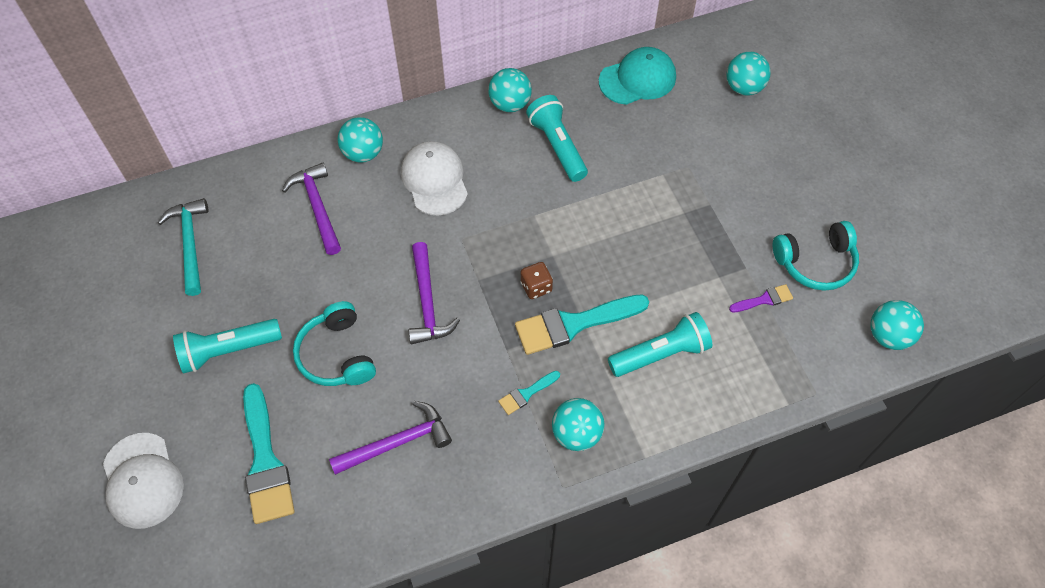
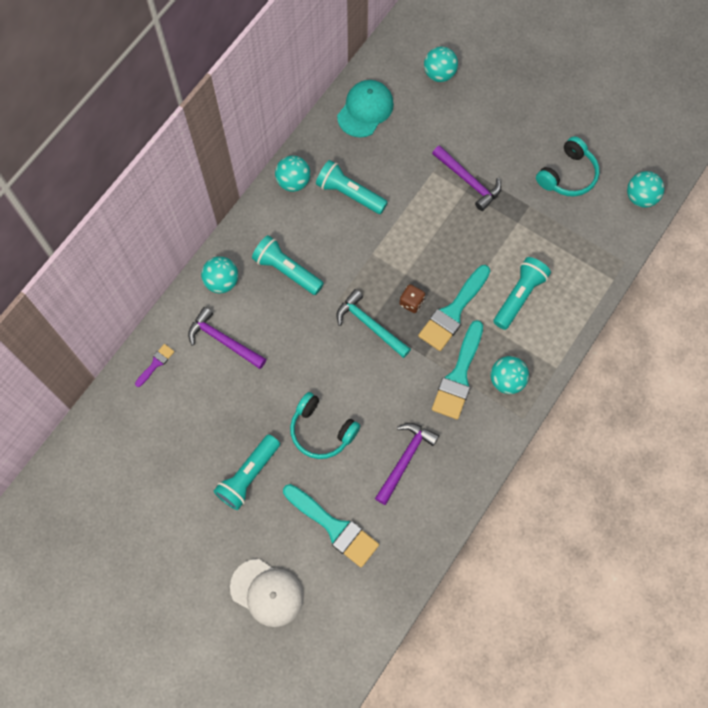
camera: 35 degrees left, 10 degrees up
turquoise hammer [158,198,208,296] -> turquoise hammer moved to [336,289,411,358]
white cap [401,141,468,216] -> turquoise flashlight [252,235,324,295]
purple hammer [408,242,460,344] -> purple hammer moved to [432,145,501,211]
turquoise brush [498,371,560,415] -> turquoise brush [432,320,483,420], size x2.07
purple brush [729,284,793,312] -> purple brush moved to [135,344,174,387]

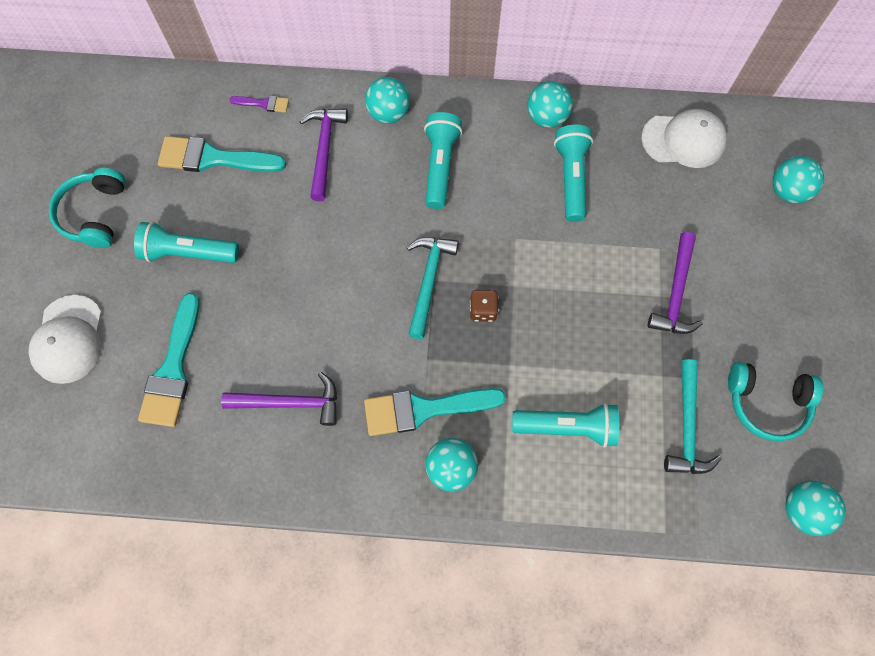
camera: 60 degrees right, 0 degrees up
turquoise headphones [290,392,360,459] -> turquoise headphones moved to [49,168,126,248]
turquoise cap [337,80,394,137] -> white cap [641,109,727,168]
turquoise brush [418,265,490,351] -> turquoise brush moved to [158,136,286,172]
none -> turquoise hammer [664,359,721,474]

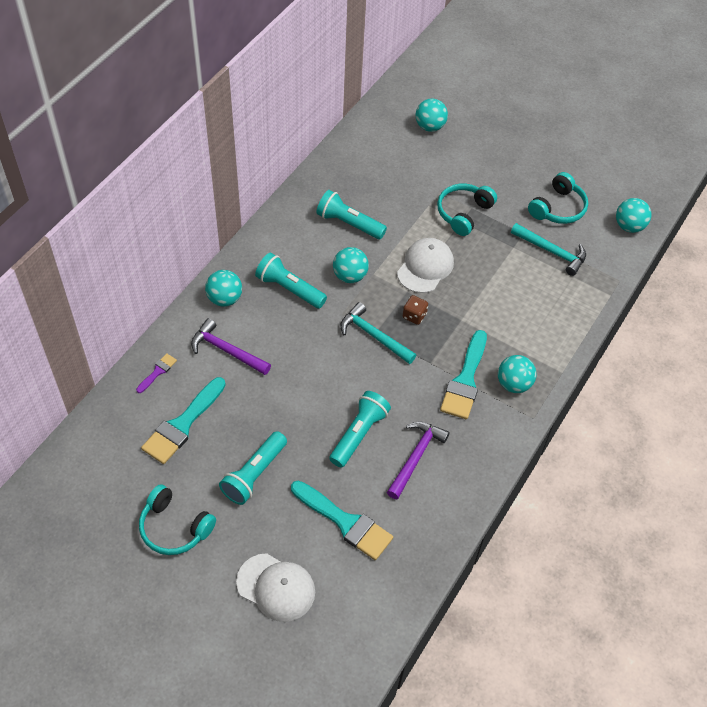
camera: 65 degrees left, 15 degrees down
turquoise flashlight [512,403,619,448] -> turquoise flashlight moved to [329,391,391,468]
turquoise ball [527,81,573,128] -> turquoise ball moved to [333,247,369,283]
white cap [641,109,727,168] -> white cap moved to [397,238,454,293]
purple hammer [648,232,703,334] -> turquoise headphones [437,184,497,236]

